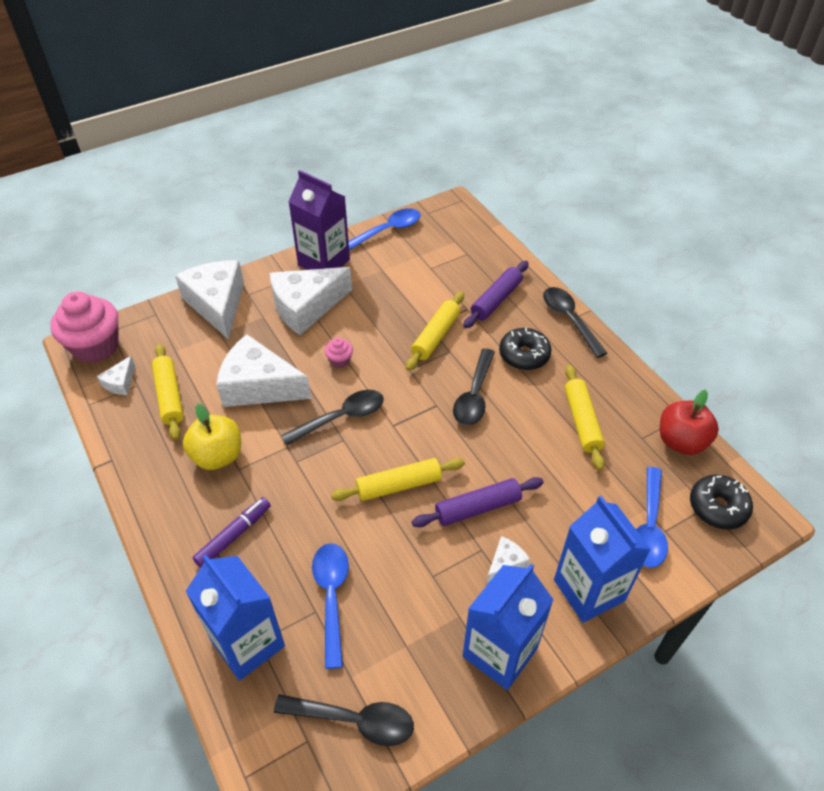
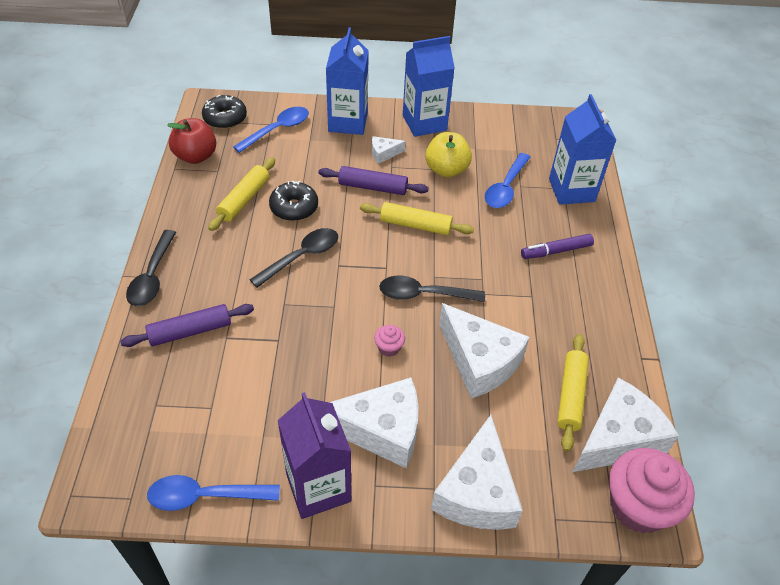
camera: 150 degrees left, 0 degrees up
white cheese [97,356,135,395] -> white cheese [573,378,679,472], size x2.22
yellow apple [183,404,241,470] -> yellow apple moved to [425,132,472,178]
black spoon [274,694,414,746] -> none
yellow rolling pin [406,291,464,371] -> none
black donut [499,328,551,370] -> black donut moved to [269,181,318,221]

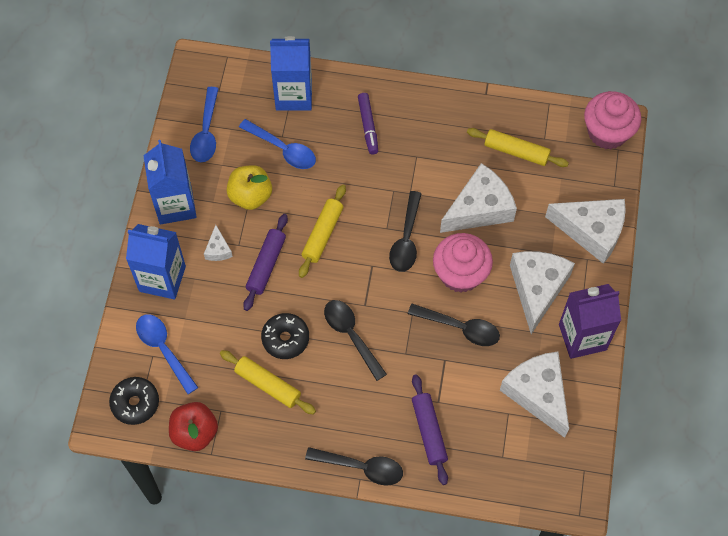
camera: 80 degrees left, 15 degrees up
blue spoon [147,475,280,511] -> blue spoon moved to [190,87,219,162]
pink cupcake [374,325,405,357] -> pink cupcake [433,233,493,293], size x2.30
white cheese [573,378,679,472] -> white cheese moved to [500,352,569,438]
none -> black spoon [408,304,500,346]

